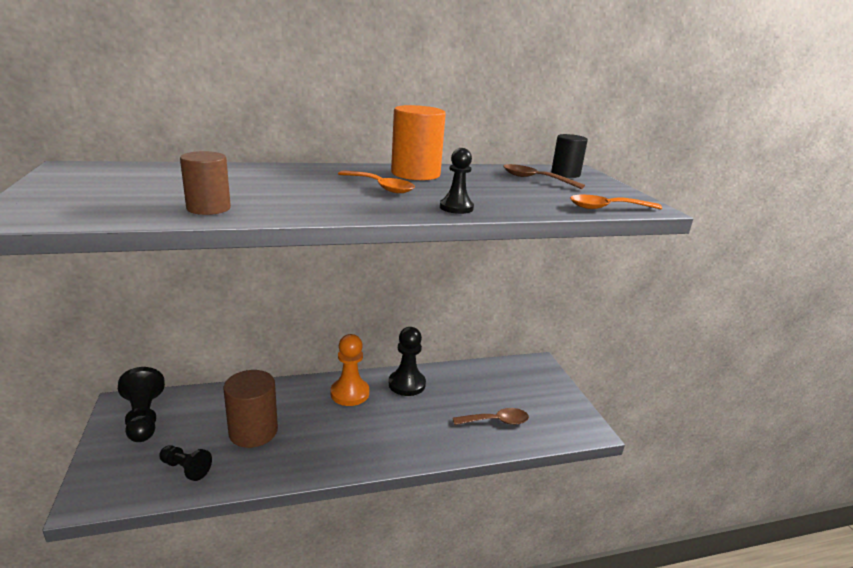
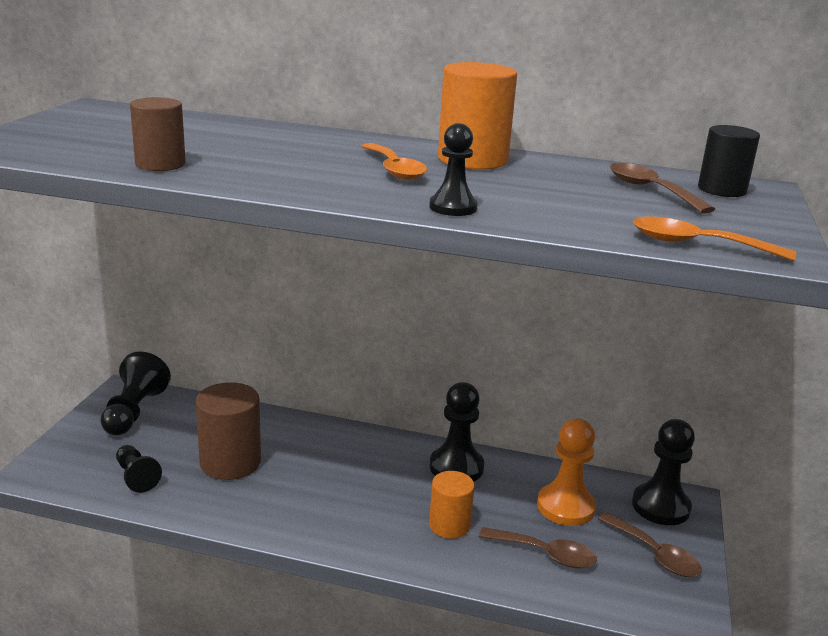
camera: 30 degrees right, 0 degrees up
orange pawn [331,334,369,406] -> orange pawn moved to [537,419,596,526]
none -> orange cylinder [429,471,475,539]
none -> brown spoon [598,512,702,577]
none -> black pawn [632,419,695,525]

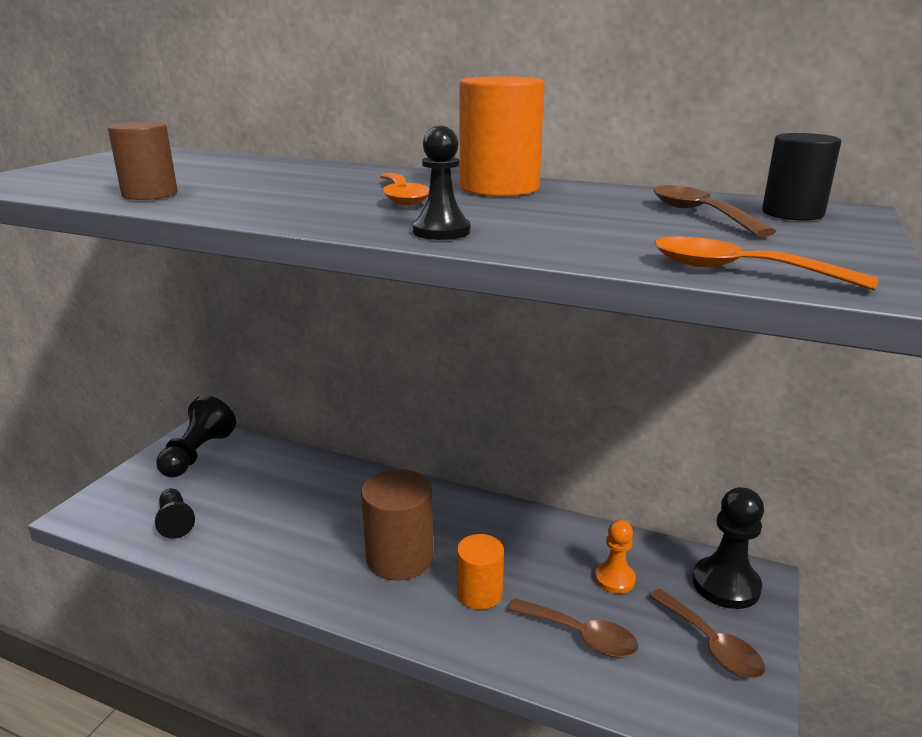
camera: 10 degrees right, 0 degrees up
brown cylinder [196,382,261,480] -> brown cylinder moved to [361,469,433,581]
black pawn [430,382,484,481] -> none
orange pawn [537,419,596,526] -> orange pawn [595,520,636,594], size x0.63

